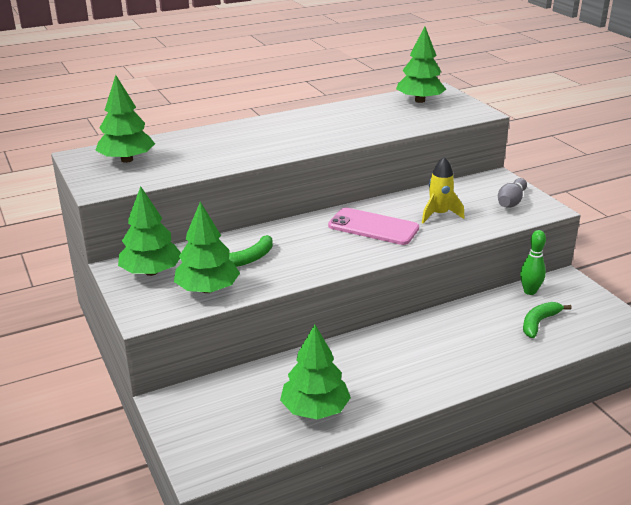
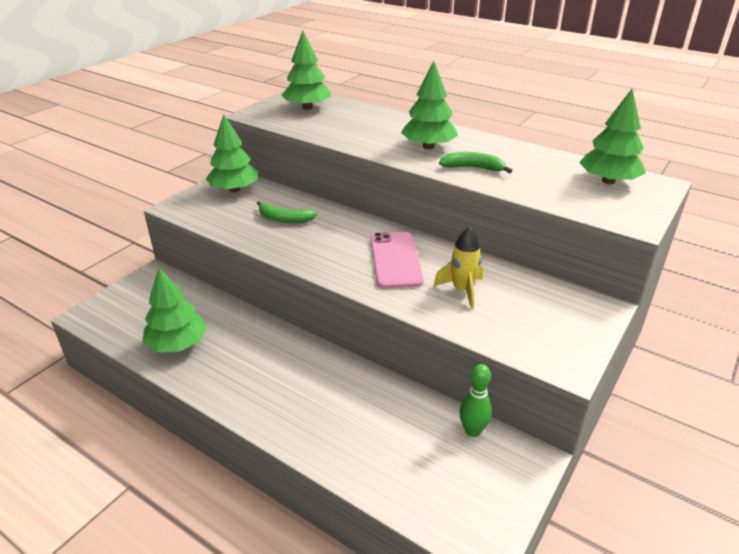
camera: 60 degrees right, 5 degrees up
green tree [174,202,240,293] -> green tree moved to [401,61,458,149]
grey bowling pin [498,178,527,207] -> none
green banana [523,302,572,338] -> green banana moved to [439,152,512,173]

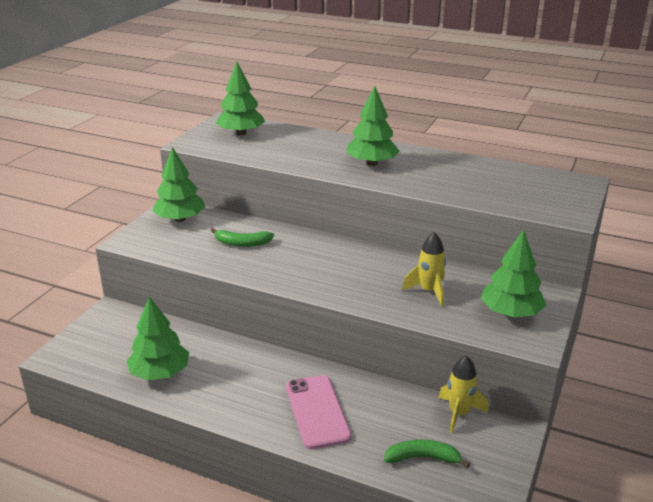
camera: 10 degrees left, 5 degrees down
pink phone [370,232,424,288] -> pink phone moved to [286,375,352,449]
green banana [439,152,512,173] -> green banana moved to [384,440,470,468]
green bowling pin [459,364,492,437] -> yellow rocket [439,356,488,433]
green tree [579,89,646,184] -> green tree moved to [481,230,546,317]

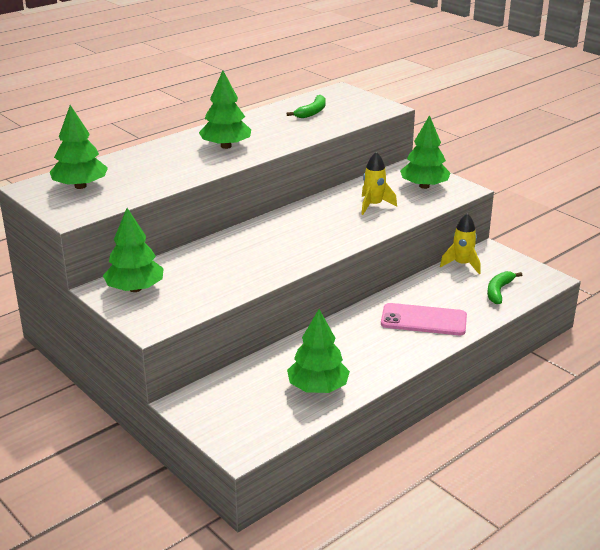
camera: 65 degrees left, 0 degrees up
green banana [211,228,274,247] -> green banana moved to [287,95,326,118]

